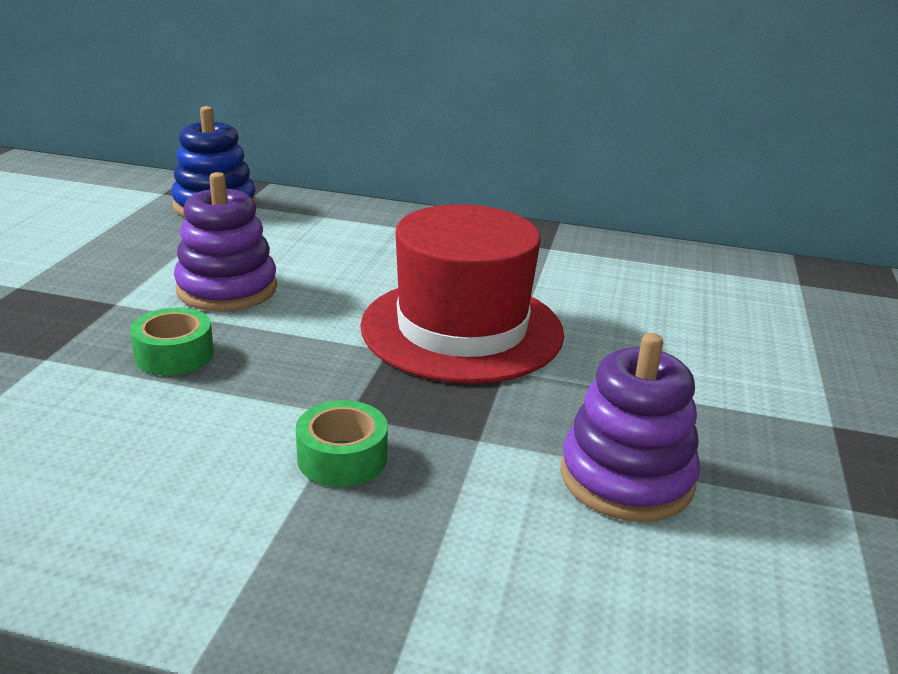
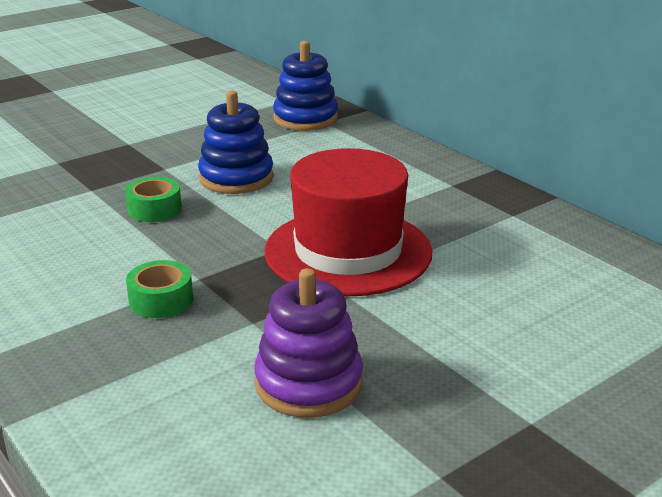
camera: 40 degrees right, 0 degrees up
purple stacking toy [174,172,277,311] -> blue stacking toy [198,91,274,194]

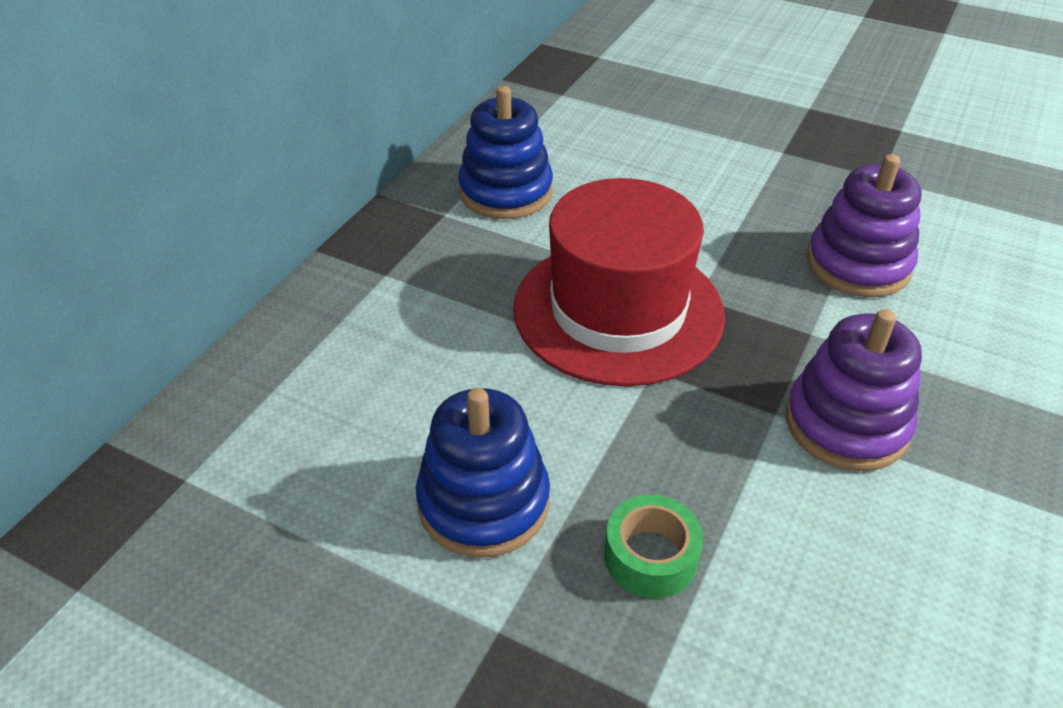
camera: 115 degrees left, 15 degrees up
green tape [126,260,193,318] -> purple stacking toy [786,309,922,471]
blue stacking toy [273,41,338,131] -> blue stacking toy moved to [458,86,553,219]

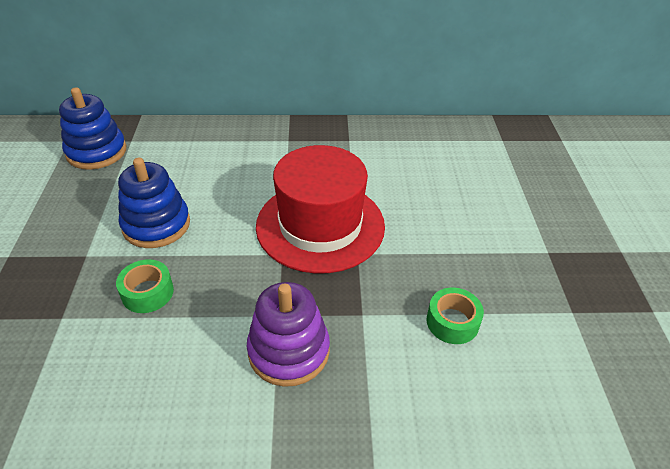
camera: 60 degrees right, 0 degrees up
blue stacking toy [458,86,553,219] -> blue stacking toy moved to [59,87,126,170]
purple stacking toy [807,154,922,297] -> green tape [427,288,484,344]

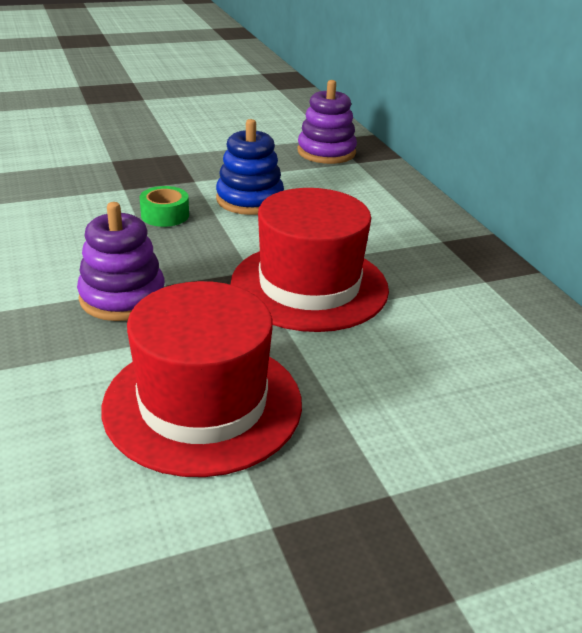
camera: 70 degrees right, 10 degrees down
blue stacking toy [59,87,126,170] -> purple stacking toy [297,80,357,164]
green tape [427,288,484,344] -> red hat [101,281,302,477]

